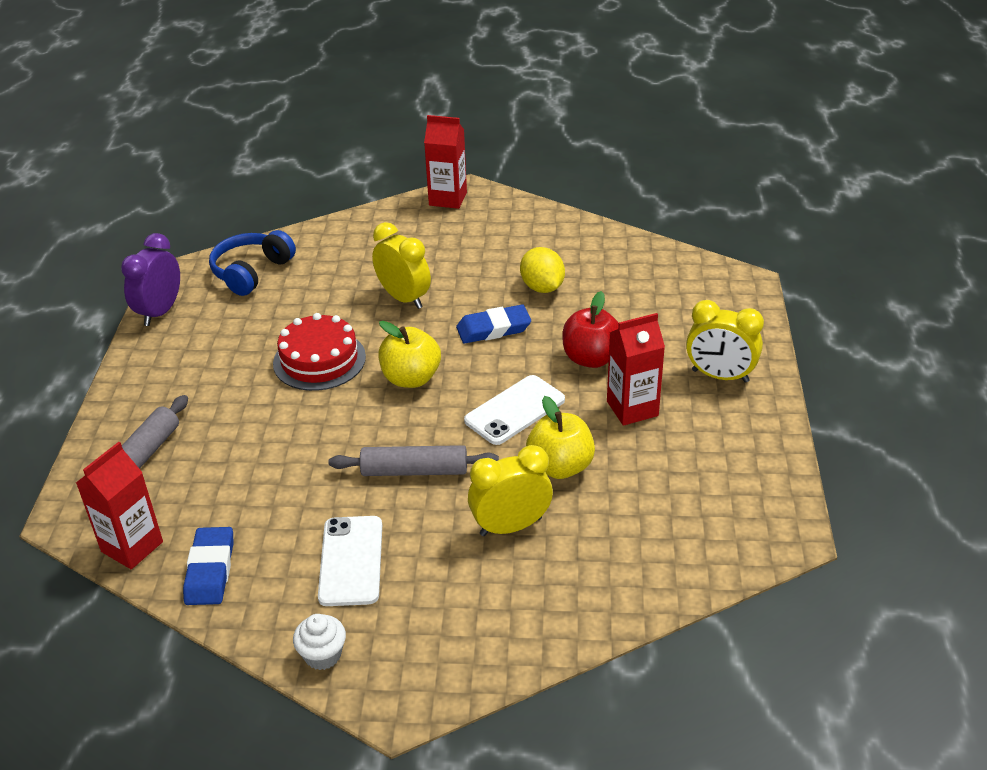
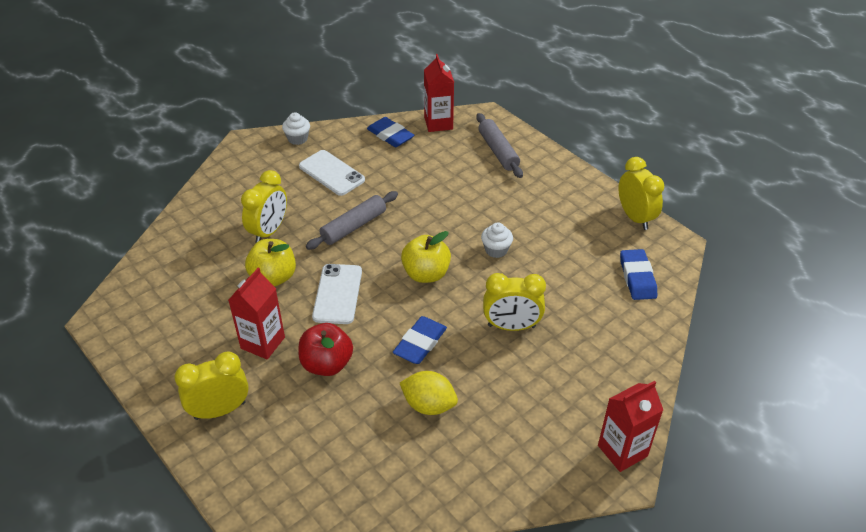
camera: 135 degrees right, 5 degrees up
purple clock [121,233,180,326] -> yellow clock [618,157,664,230]
blue headphones [209,230,296,296] -> blue eraser [620,249,657,300]
red cake [273,313,366,391] -> white cupcake [481,222,513,258]

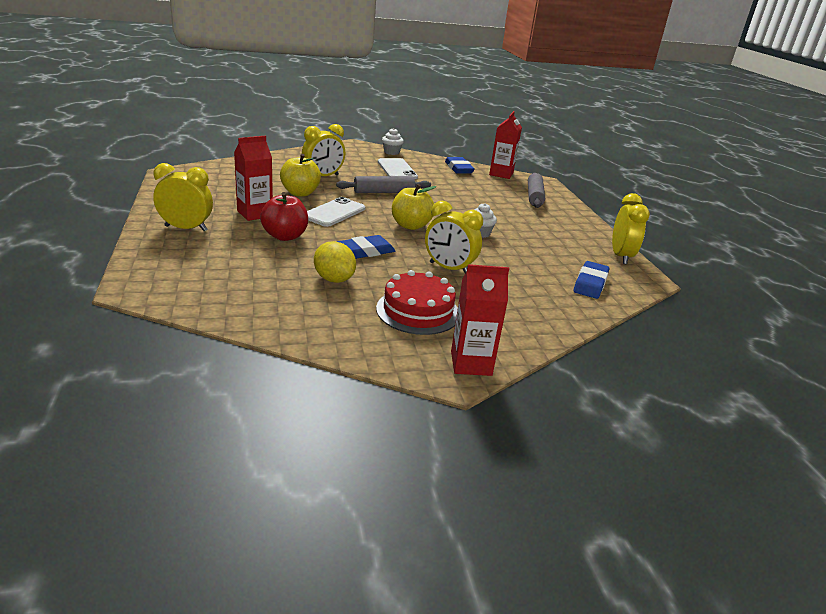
camera: 25 degrees right, 15 degrees down
none -> red cake [376,270,458,335]

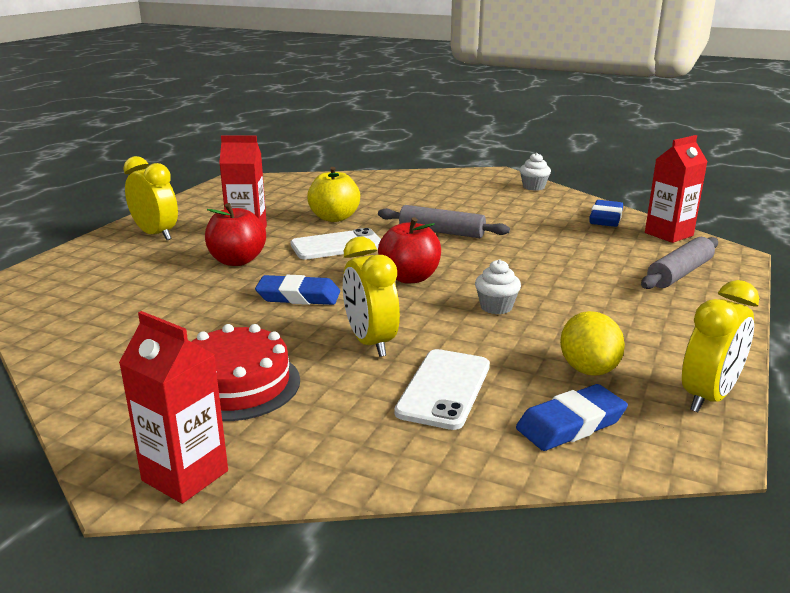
camera: 40 degrees right, 5 degrees down
yellow clock [302,124,345,176] -> none
yellow lemon [314,241,356,283] -> yellow lemon moved to [560,311,625,376]
white phone [378,158,418,179] -> white phone moved to [394,349,490,430]
yellow apple [392,184,436,230] -> red apple [378,217,441,284]

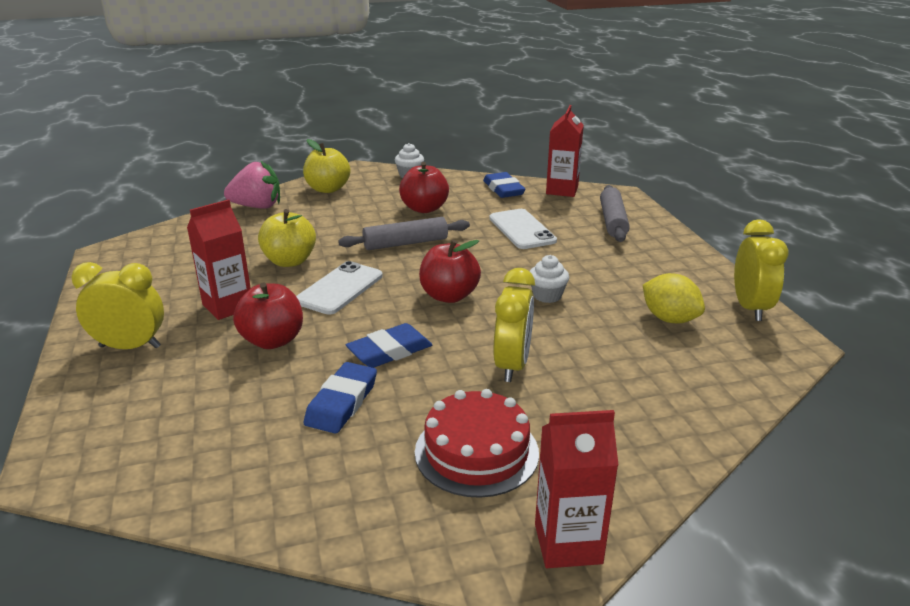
camera: 40 degrees left, 5 degrees up
yellow clock [343,237,400,357] -> yellow clock turned 105 degrees counterclockwise [493,268,535,382]
white phone [394,349,490,430] -> white phone moved to [489,209,557,249]
blue eraser [516,384,628,451] -> blue eraser moved to [304,362,377,434]
none -> pink strawberry [224,160,280,209]
none -> yellow apple [303,139,350,193]
none -> red apple [399,162,449,213]

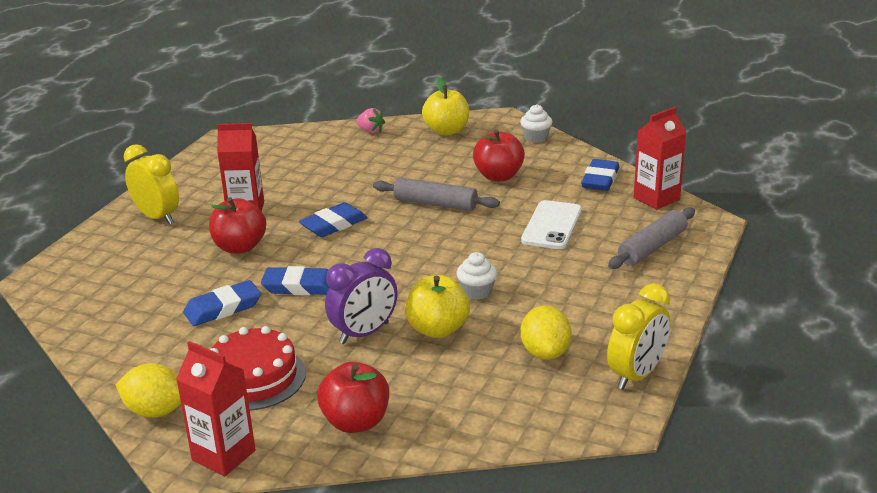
camera: 40 degrees right, 0 degrees up
pink strawberry [224,160,280,209] -> pink strawberry [356,108,385,134], size x0.56
yellow apple [258,209,316,267] -> yellow apple moved to [405,275,470,338]
white phone [296,261,383,315] -> blue eraser [299,202,368,237]
red apple [419,240,481,303] -> red apple moved to [317,362,389,433]
yellow clock [493,268,535,382] -> purple clock [325,248,398,344]
none -> yellow lemon [115,363,181,418]

